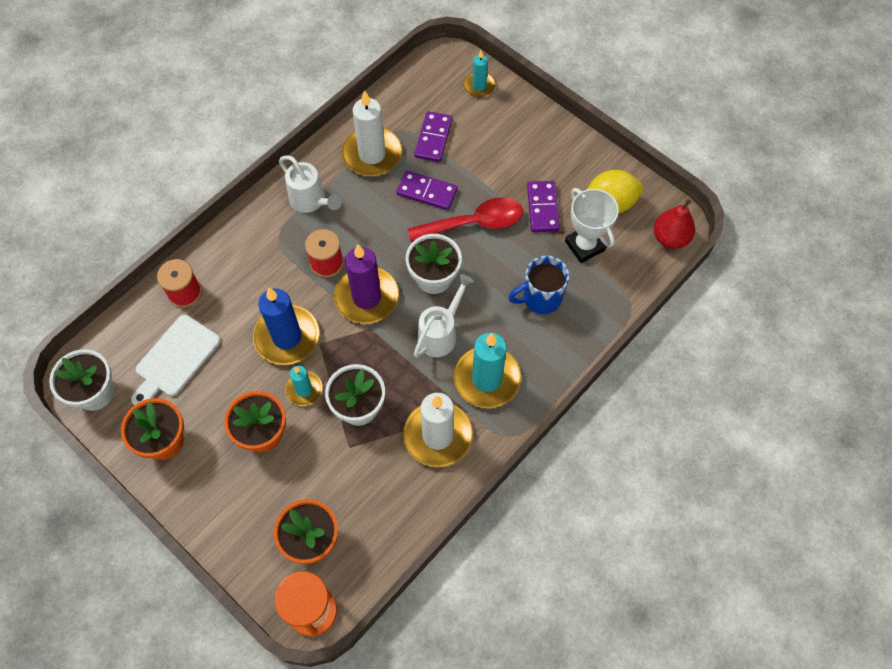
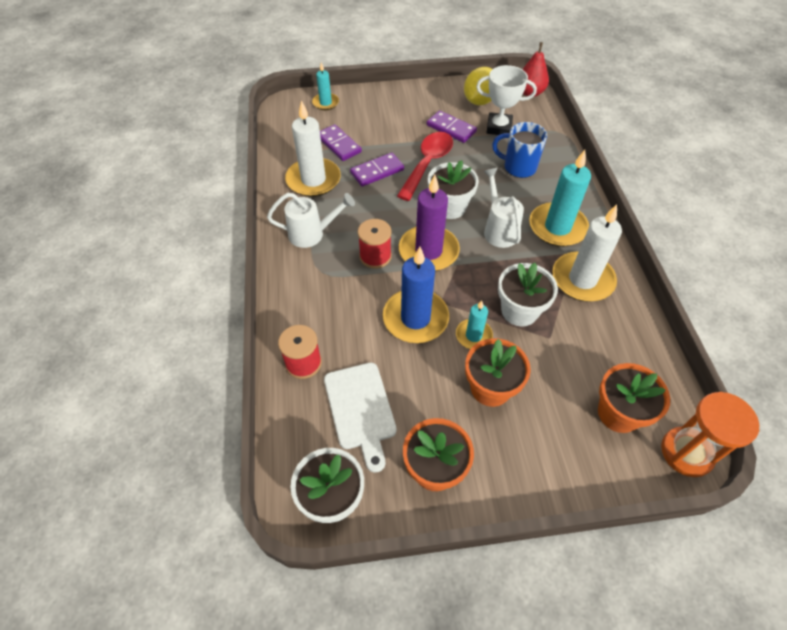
camera: 50 degrees left, 10 degrees down
blue mug [508,256,569,314] -> blue mug turned 90 degrees clockwise [492,122,547,178]

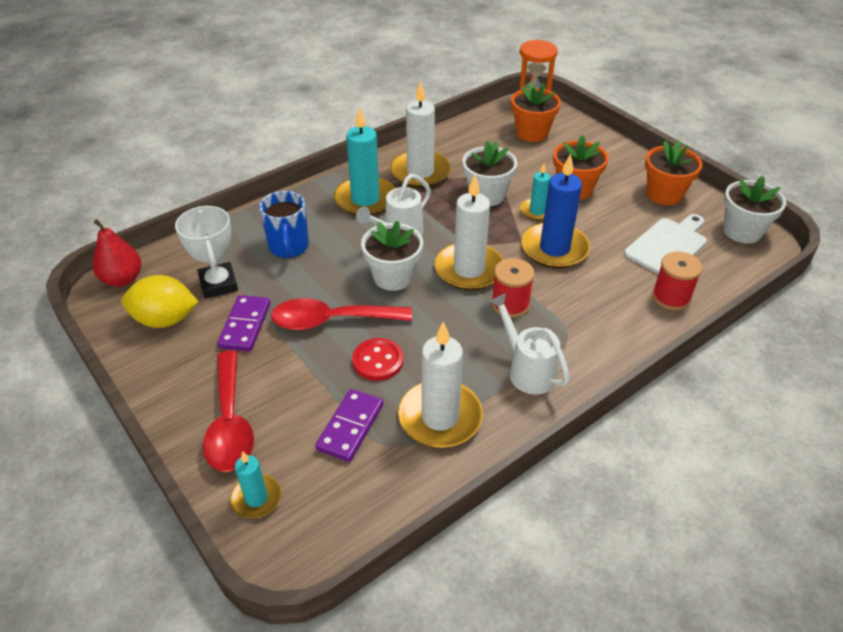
camera: 120 degrees left, 10 degrees down
purple domino [350,152,404,187] -> red button [352,338,403,381]
purple candle [399,175,460,271] -> white candle [434,175,503,291]
none -> red spoon [203,350,254,472]

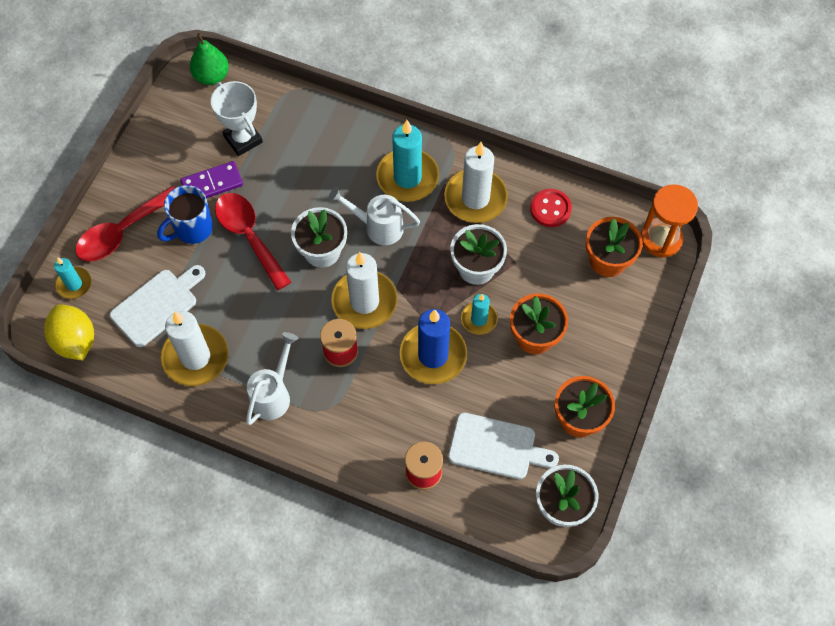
camera: 60 degrees right, 20 degrees up
red pear [93,219,141,287] -> green pear [190,33,229,85]
yellow lemon [121,275,199,328] -> yellow lemon moved to [44,304,94,361]
white trophy [175,206,238,299] -> white trophy turned 75 degrees counterclockwise [211,81,263,156]
blue mug [259,191,309,259] -> blue mug moved to [157,185,213,244]
purple domino [315,389,383,462] -> white cutting board [110,265,205,347]
red button [352,338,403,381] -> red button moved to [530,189,572,227]

